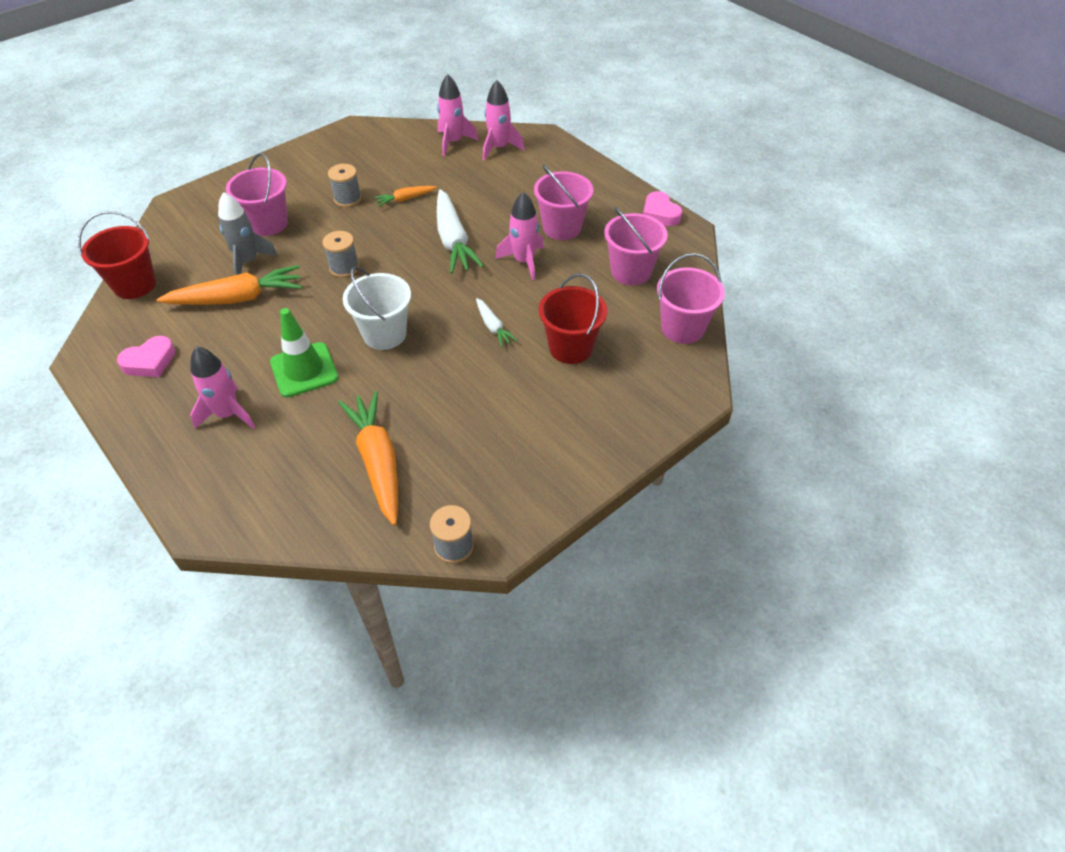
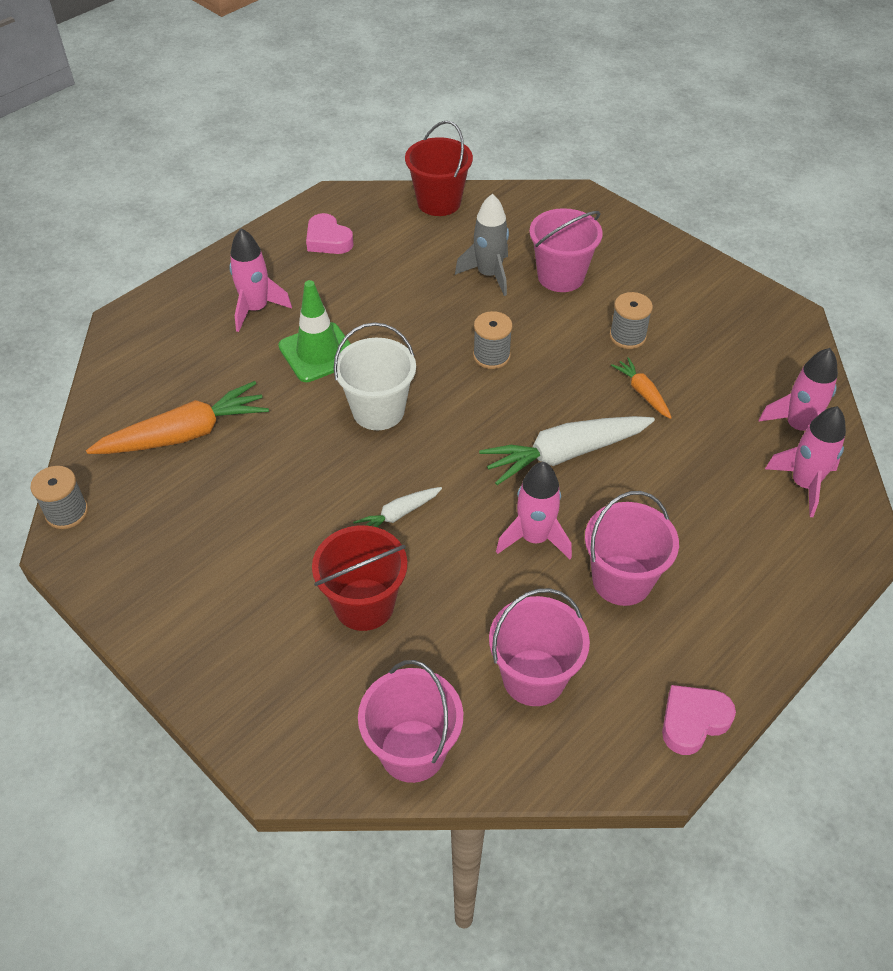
camera: 85 degrees right, 0 degrees up
orange carrot [157,265,302,305] -> none

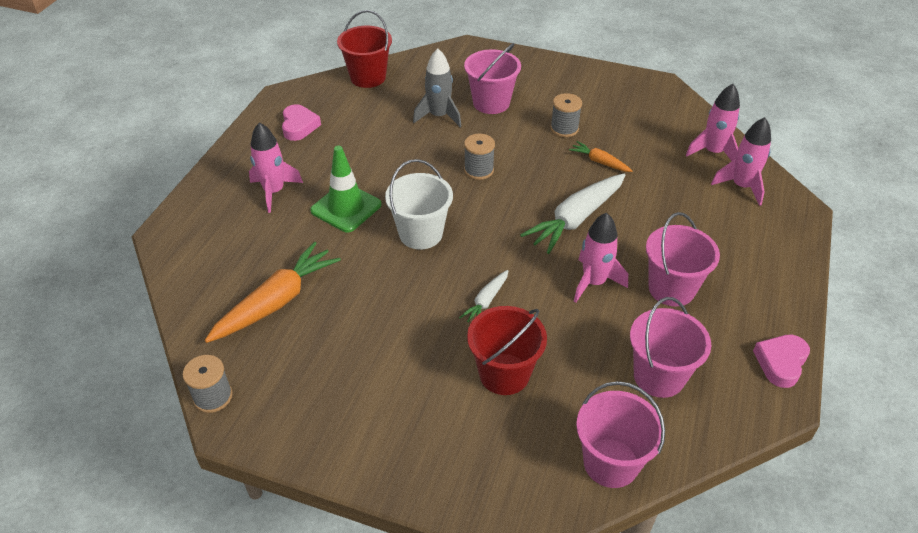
camera: 25 degrees left, 5 degrees down
pink heart [306,213,354,254] -> pink heart turned 120 degrees counterclockwise [282,104,321,141]

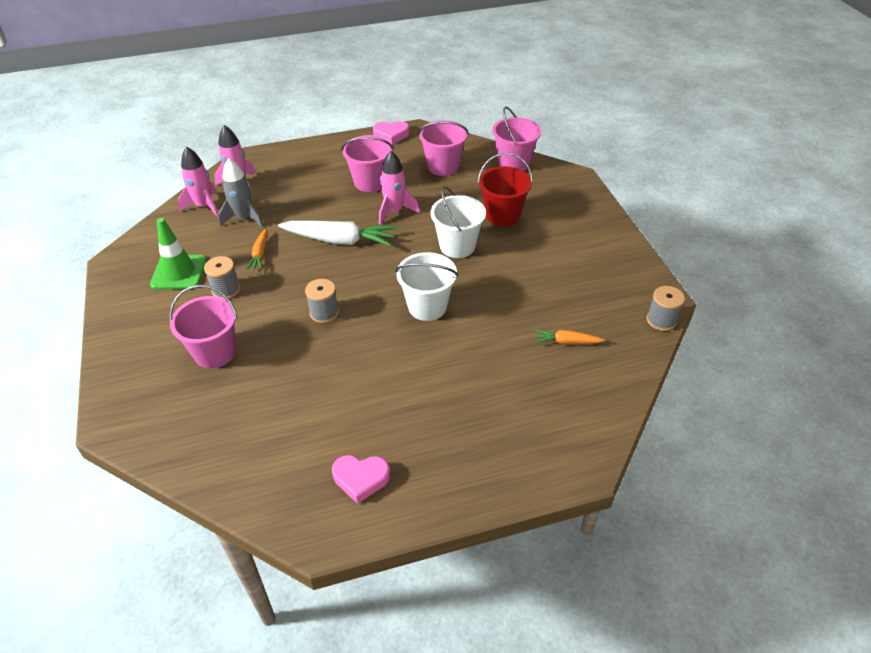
camera: 125 degrees left, 0 degrees up
orange carrot [205,242,341,343] -> orange carrot [535,330,605,344], size x0.51
pink rocket [249,122,303,213] -> none
pink heart [282,104,321,141] -> pink heart turned 135 degrees counterclockwise [332,455,390,504]
green traffic cone [310,146,381,233] -> green traffic cone moved to [150,218,207,289]
red bucket [337,10,392,88] -> none
grey rocket [413,48,461,127] -> grey rocket moved to [218,158,264,227]
white carrot [459,270,508,322] -> white bucket [430,186,486,258]

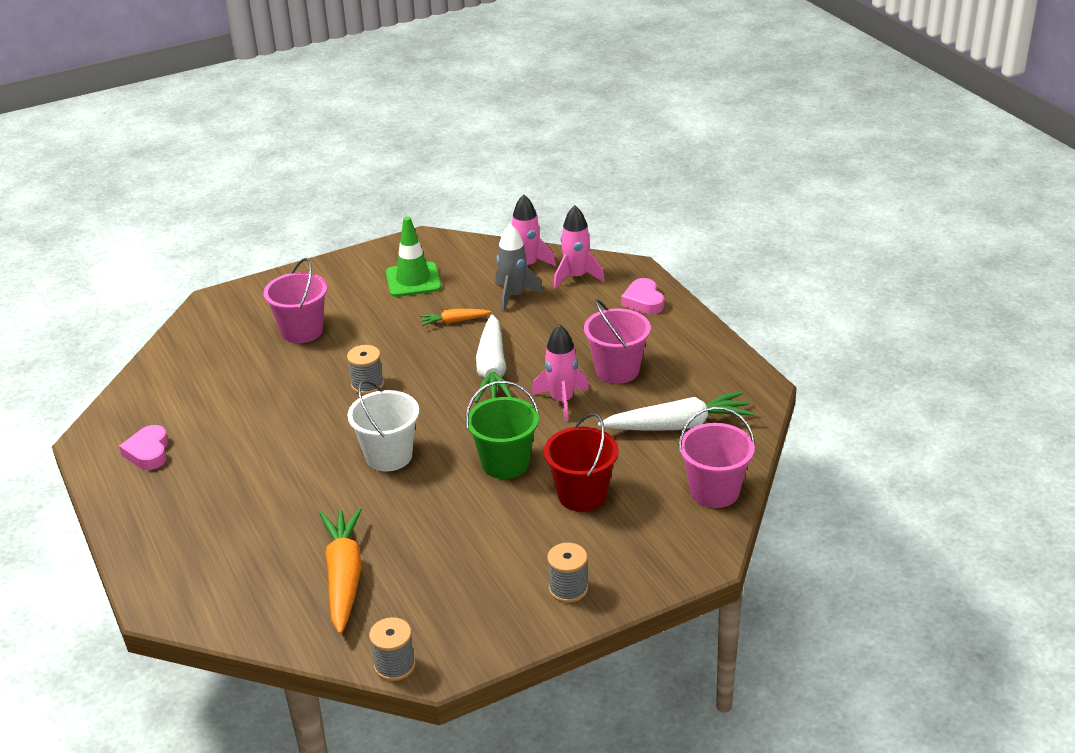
camera: 80 degrees right, 10 degrees down
grey spool [204,256,240,299] -> grey spool moved to [547,543,588,603]
pink heart [373,121,409,145] -> pink heart moved to [621,278,664,314]
pink bucket [418,120,469,176] -> white carrot [598,391,754,431]
white bucket [430,186,486,258] -> green bucket [465,381,539,479]
orange carrot [535,330,605,344] -> orange carrot [320,508,362,634], size x1.96

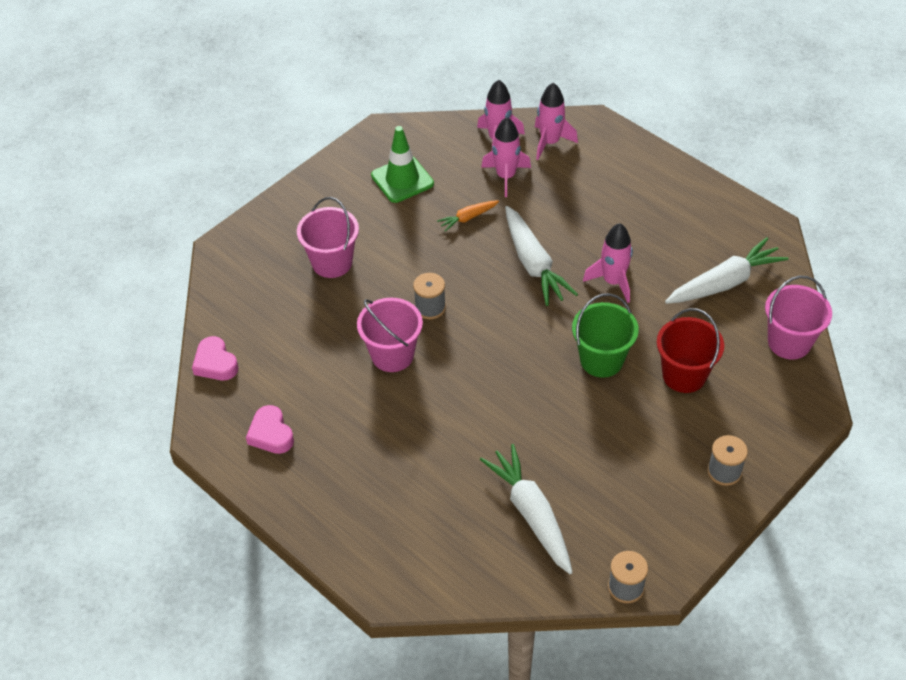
camera: 20 degrees left, 15 degrees up
orange carrot [320,508,362,634] -> white carrot [480,444,573,574]
white bucket [347,380,419,471] -> none
grey rocket [495,224,544,312] -> pink rocket [481,117,531,197]
pink bucket [584,299,651,384] -> pink bucket moved to [357,298,423,372]
pink heart [621,278,664,314] -> pink heart moved to [192,336,239,380]

